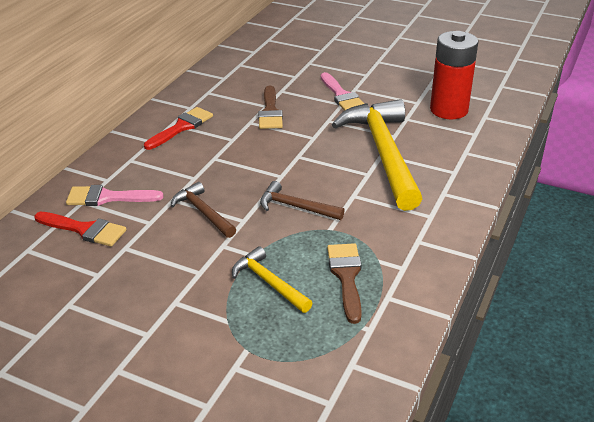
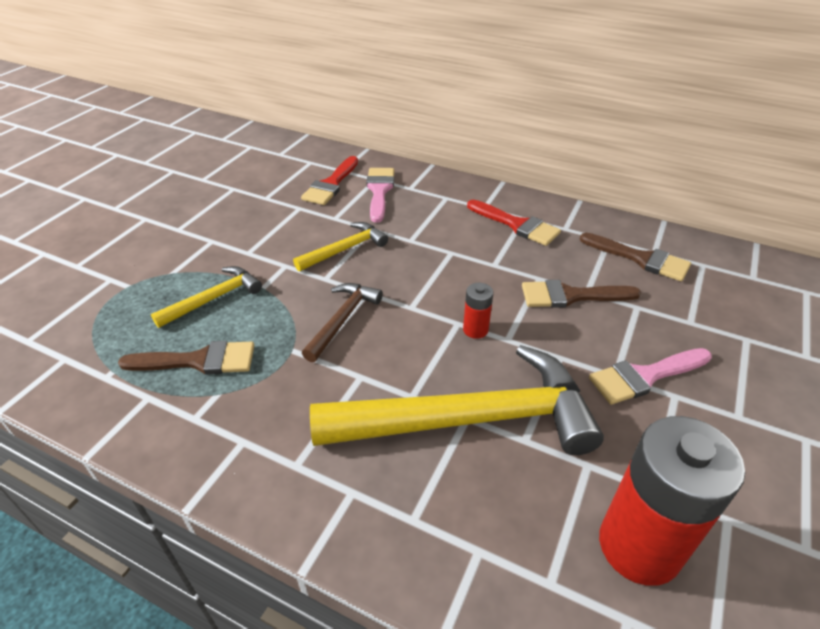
camera: 90 degrees right, 5 degrees up
brown hammer [171,182,236,238] -> yellow hammer [293,222,388,271]
none -> red battery [463,283,493,339]
none -> brown brush [580,233,691,281]

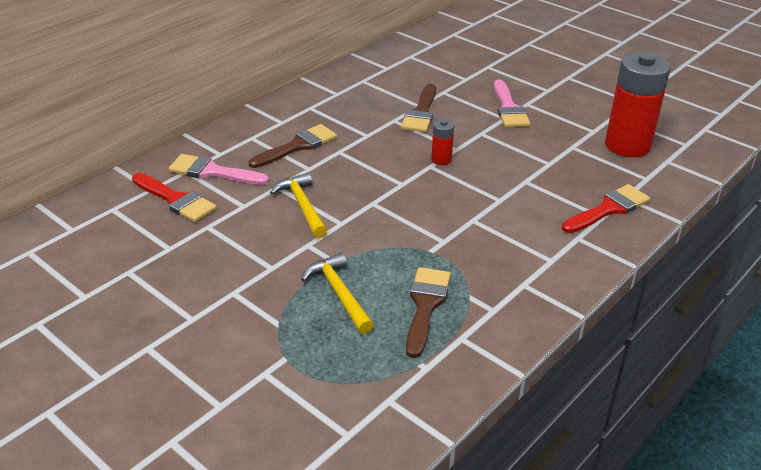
camera: 75 degrees left, 5 degrees down
brown hammer [302,283,383,362] -> none
yellow hammer [310,345,604,455] -> none
red brush [467,200,561,246] -> red brush moved to [562,184,650,233]
brown brush [580,233,691,281] -> brown brush moved to [249,124,337,168]

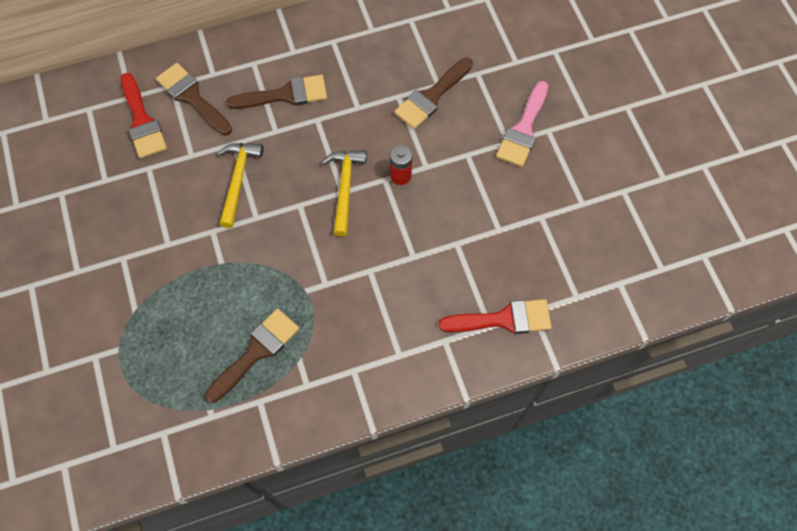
camera: 30 degrees right, 30 degrees up
pink brush [168,154,269,185] -> brown brush [156,63,232,136]
yellow hammer [301,253,374,334] -> yellow hammer moved to [322,150,367,237]
red battery [605,53,670,157] -> none

